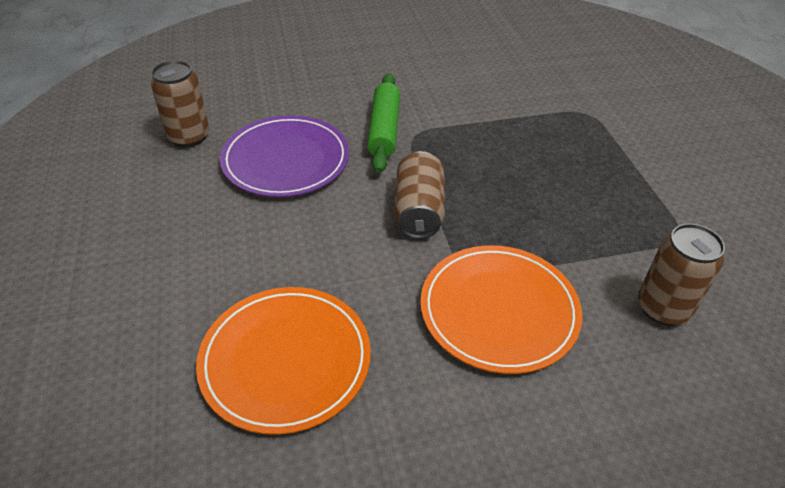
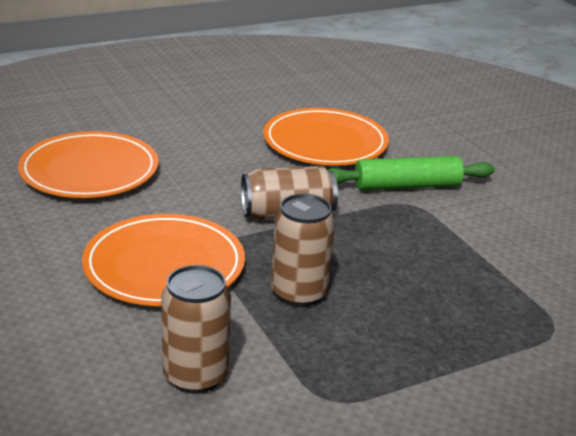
camera: 75 degrees right, 15 degrees down
brown can [151,60,209,147] -> brown can moved to [271,194,335,307]
purple plate [220,115,349,197] -> orange plate [263,108,389,166]

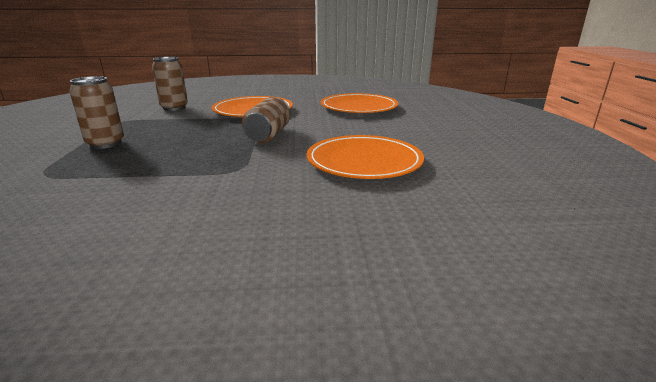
camera: 115 degrees right, 5 degrees down
brown can [271,194,335,307] -> brown can moved to [69,76,124,149]
green rolling pin [328,156,495,190] -> none

